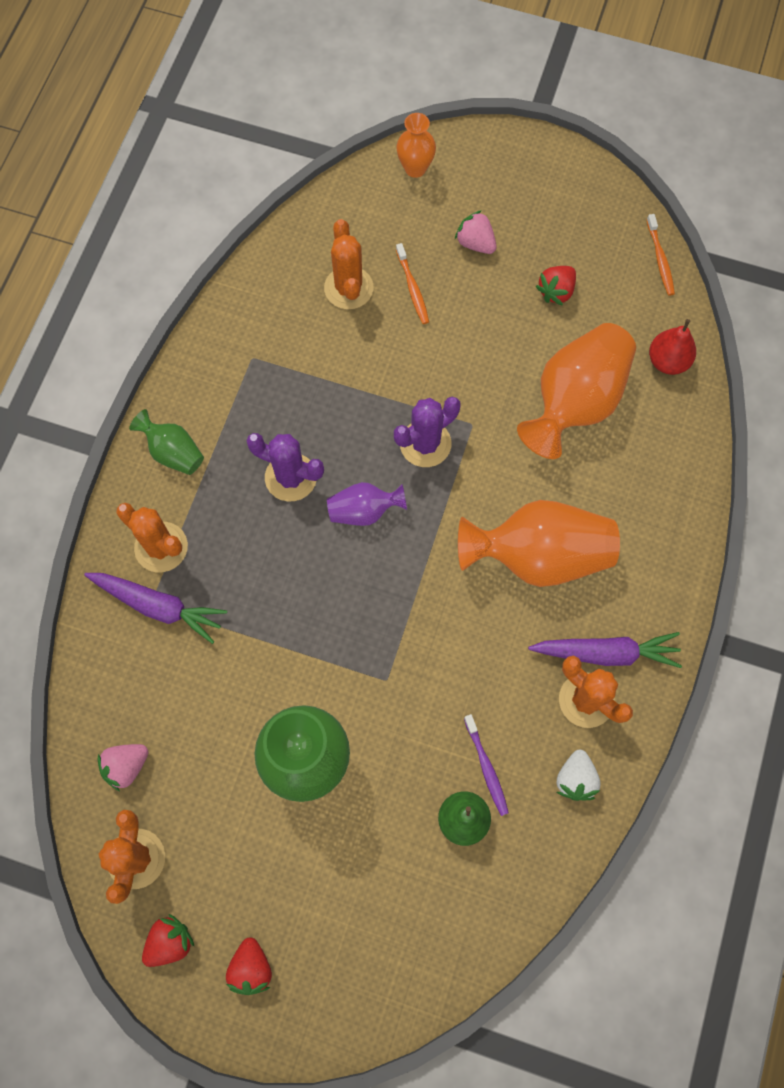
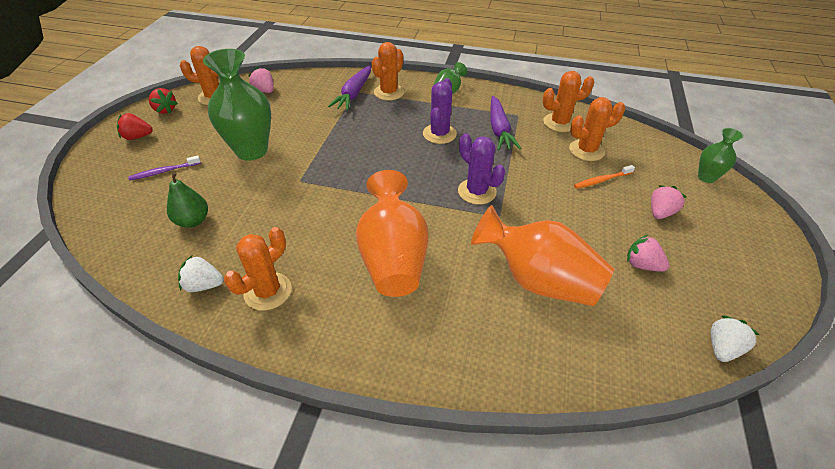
camera: 85 degrees right, 25 degrees down
purple vase [327,482,407,526] -> none
orange vase [396,113,436,178] -> green vase [698,128,744,183]
purple toothbrush [464,714,509,816] -> purple toothbrush moved to [128,155,201,181]
purple carrot [528,632,682,668] -> purple carrot moved to [490,96,521,150]
red strawberry [536,266,576,306] -> pink strawberry [627,235,669,272]
orange toothbrush [647,214,675,296] -> white strawberry [711,315,759,362]
red pear [649,319,696,375] -> none
none -> orange cactus [543,71,594,132]

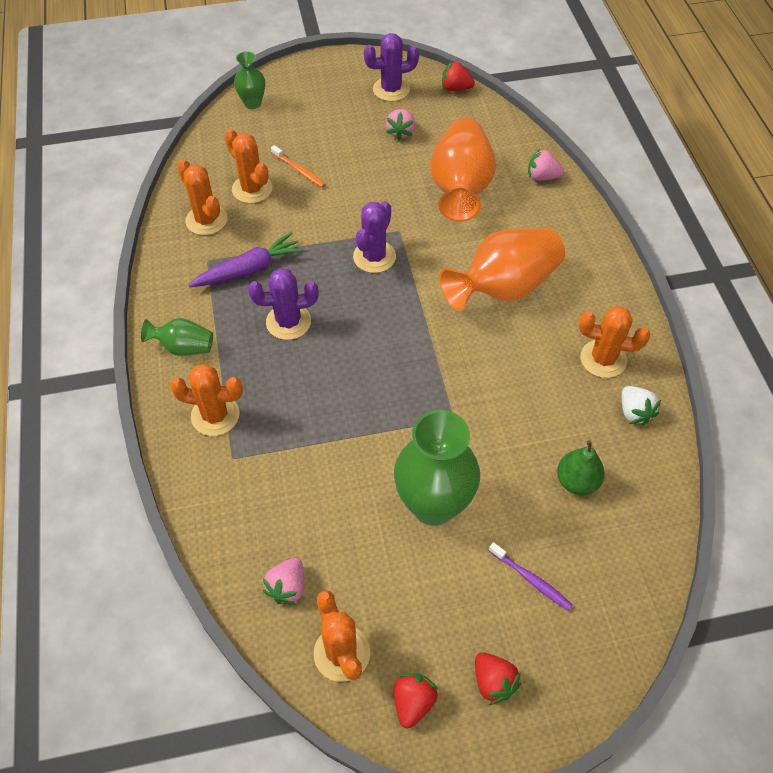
camera: 115 degrees left, 10 degrees up
purple carrot [328,66,371,111] -> none
pink strawberry [651,185,686,219] -> pink strawberry moved to [528,149,564,181]
white strawberry [711,315,759,362] -> red strawberry [442,61,475,91]
none -> purple cactus [364,33,419,102]

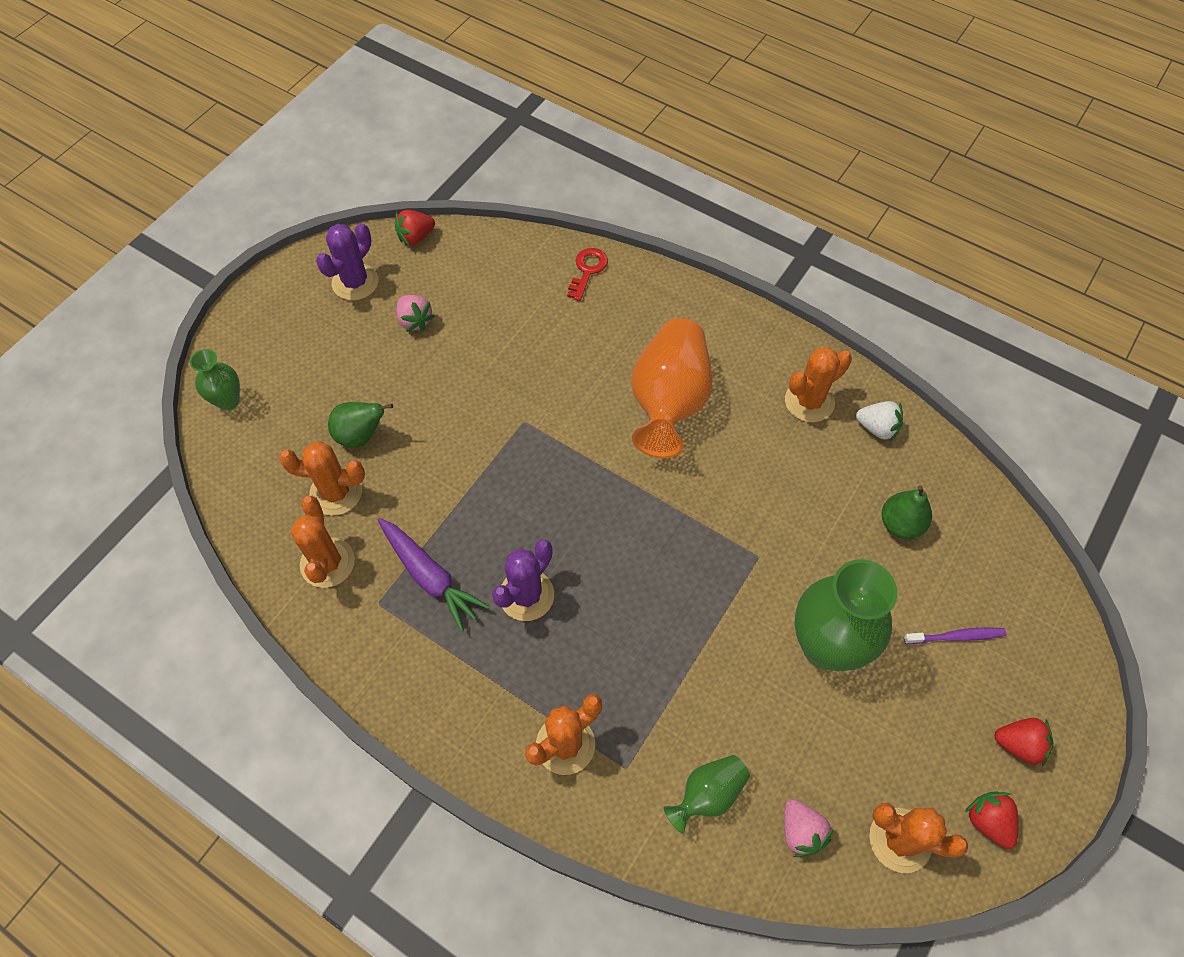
camera: 45 degrees left, 5 degrees up
green vase [141,318,213,356] -> green vase moved to [663,755,750,834]
orange cactus [177,159,227,235] -> orange cactus turned 75 degrees clockwise [291,496,355,588]
purple carrot [188,232,304,287] -> purple carrot turned 120 degrees clockwise [378,518,489,631]
orange toothbrush [271,145,325,188] -> green pear [328,402,393,448]
purple cactus [353,201,396,273] -> none
orange vase [430,118,496,222] -> none
pink strawberry [528,149,564,181] -> red key [567,248,608,301]

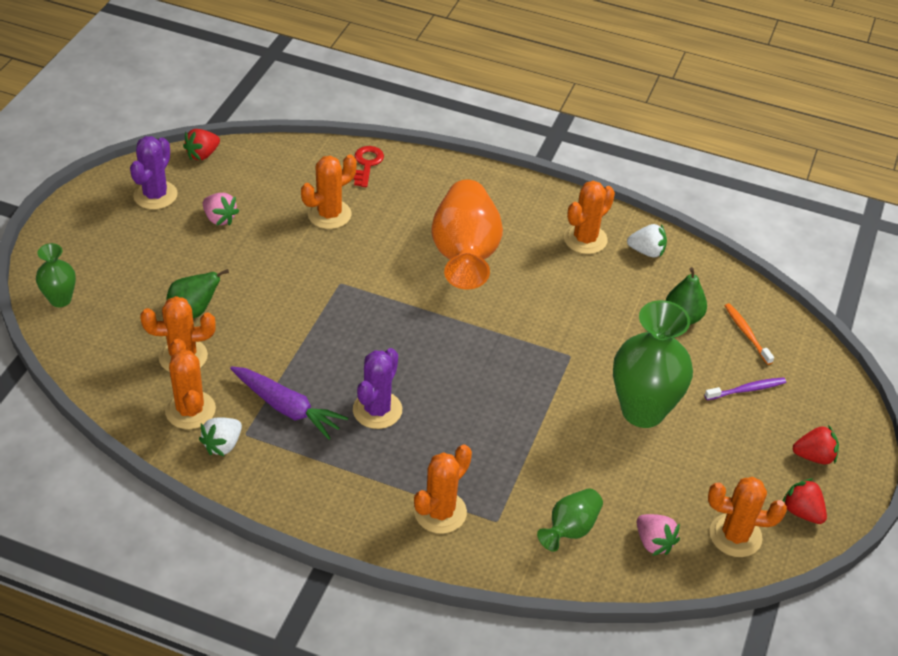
camera: 15 degrees left, 15 degrees down
none -> white strawberry [199,418,242,457]
none -> orange cactus [301,155,356,229]
none -> orange toothbrush [725,303,774,365]

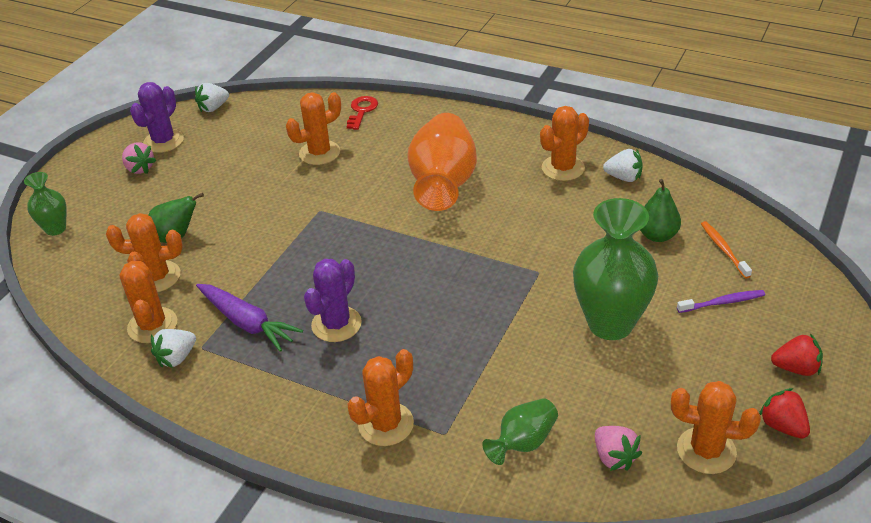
camera: 10 degrees right, 5 degrees down
red strawberry [183,129,220,160] -> white strawberry [195,83,229,112]
pink strawberry [203,193,239,226] -> pink strawberry moved to [122,142,156,174]

